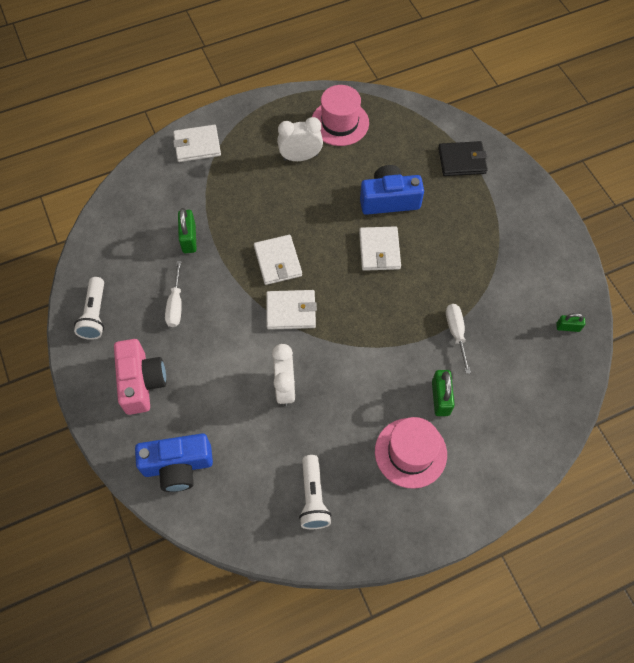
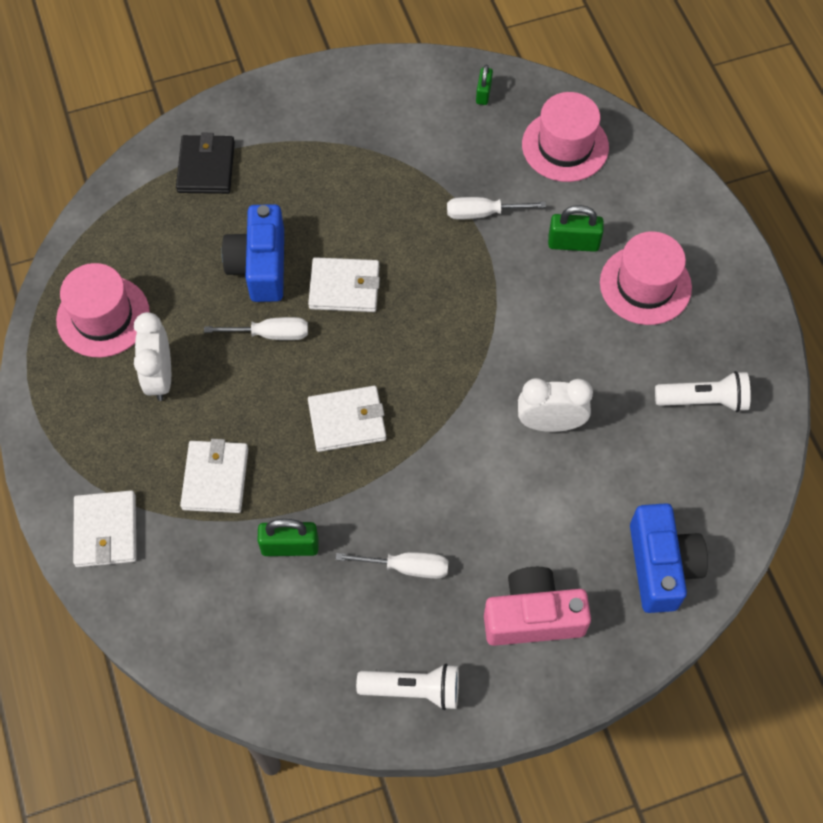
camera: 85 degrees left, 0 degrees up
white wallet [266,290,317,330] -> white wallet moved to [180,439,248,513]
none -> white screwdriver [204,317,308,340]
none -> pink hat [522,92,609,182]

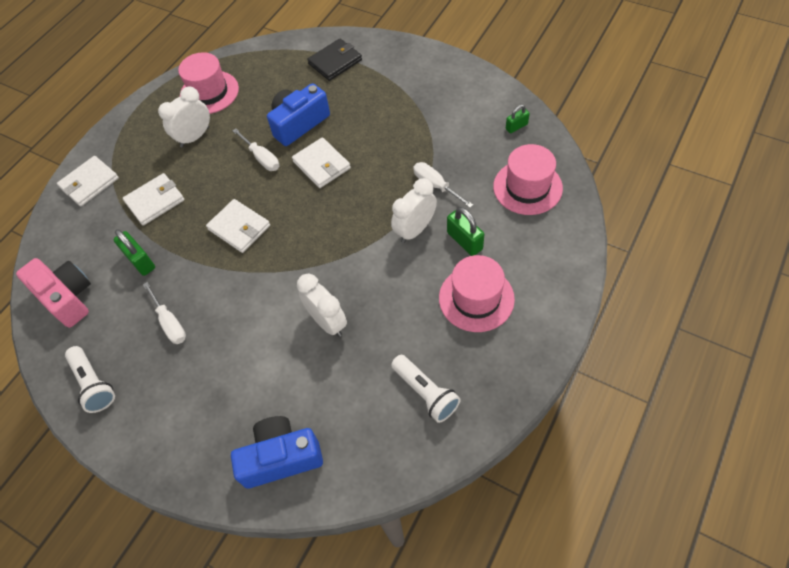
camera: 55 degrees right, 5 degrees down
pink camera [484,567,591,646] -> pink camera moved to [16,258,91,328]
blue camera [630,503,708,613] -> blue camera turned 150 degrees counterclockwise [231,416,323,489]
none -> white clock [391,178,437,243]

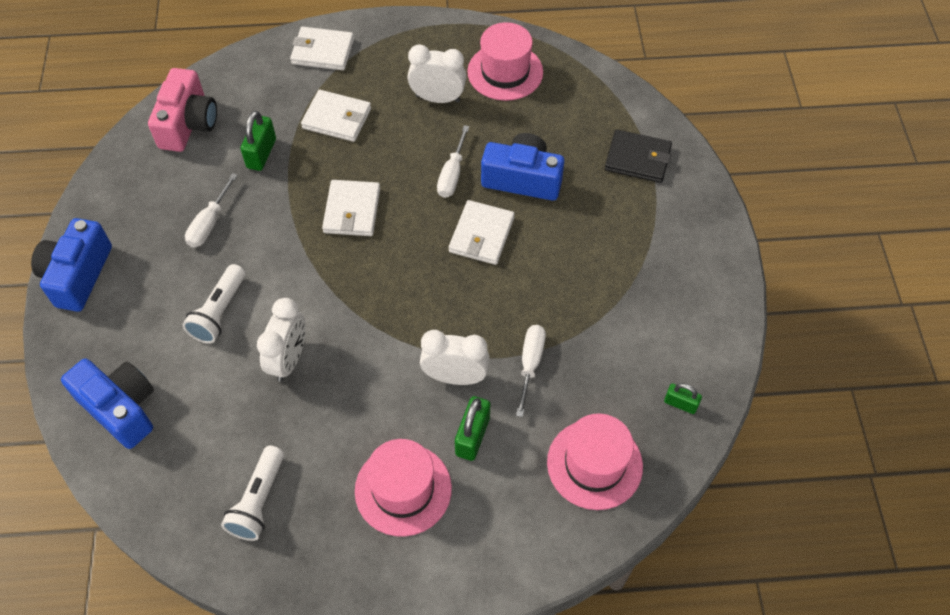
camera: 50 degrees right, 0 degrees up
white flashlight [65,346,115,413] -> white flashlight moved to [182,264,245,344]
none -> blue camera [31,218,112,312]

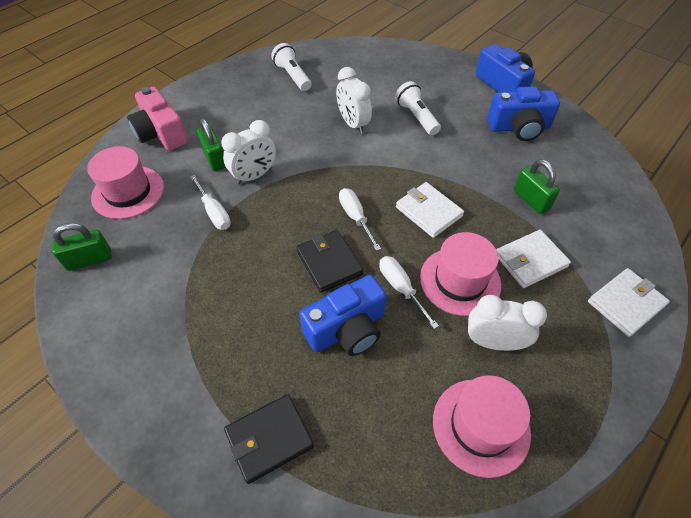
camera: 135 degrees right, 5 degrees down
blue camera [61,359,154,449] -> blue camera moved to [487,86,560,141]
pink camera [148,68,217,152] -> pink camera moved to [127,87,188,151]
white screwdriver [185,173,237,247] -> white screwdriver moved to [339,188,381,251]
pink hat [355,439,452,537] -> pink hat moved to [420,232,501,316]
white clock [407,44,466,103] -> white clock turned 135 degrees counterclockwise [468,295,547,351]
white wallet [449,200,515,265] -> black wallet [296,230,363,293]
green padlock [664,383,702,414] -> green padlock [52,223,112,271], size x1.58

